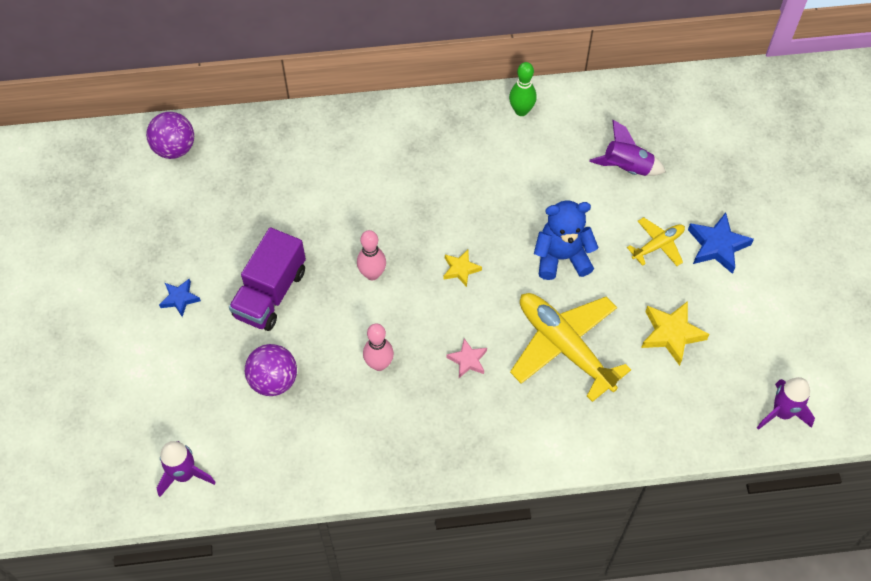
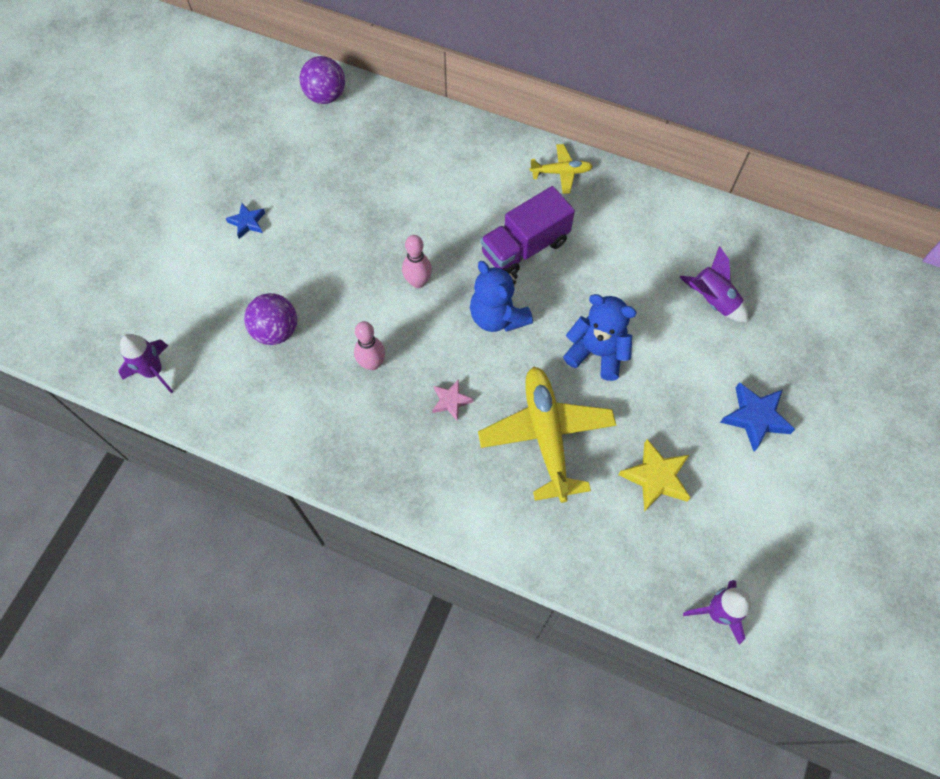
camera: 30 degrees right, 5 degrees up
purple truck [229,227,306,331] -> purple truck moved to [481,186,575,275]
yellow star [443,250,482,287] -> blue teddy bear [470,261,533,332]
green bowling pin [509,62,537,116] -> none
yellow plane [627,217,685,266] -> yellow plane moved to [530,144,593,194]

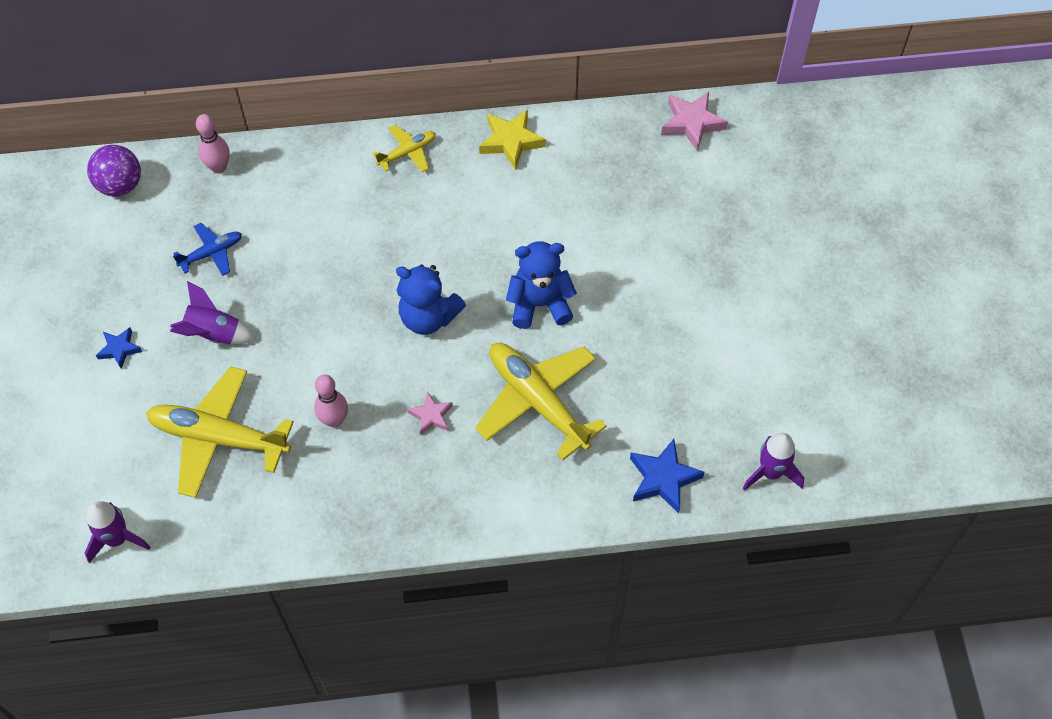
camera: 30 degrees left, 5 degrees down
purple ball [244,293,297,345] -> yellow plane [146,366,294,498]
pink bowling pin [402,235,432,288] -> pink bowling pin moved to [196,114,230,173]
purple truck [481,186,575,275] -> none
yellow star [619,439,691,512] -> yellow star moved to [479,109,546,170]
purple rocket [679,246,748,322] -> purple rocket moved to [170,281,256,344]
blue star [720,382,795,451] -> blue star moved to [630,439,705,514]
none -> blue plane [173,223,242,276]
none -> pink star [661,92,728,151]

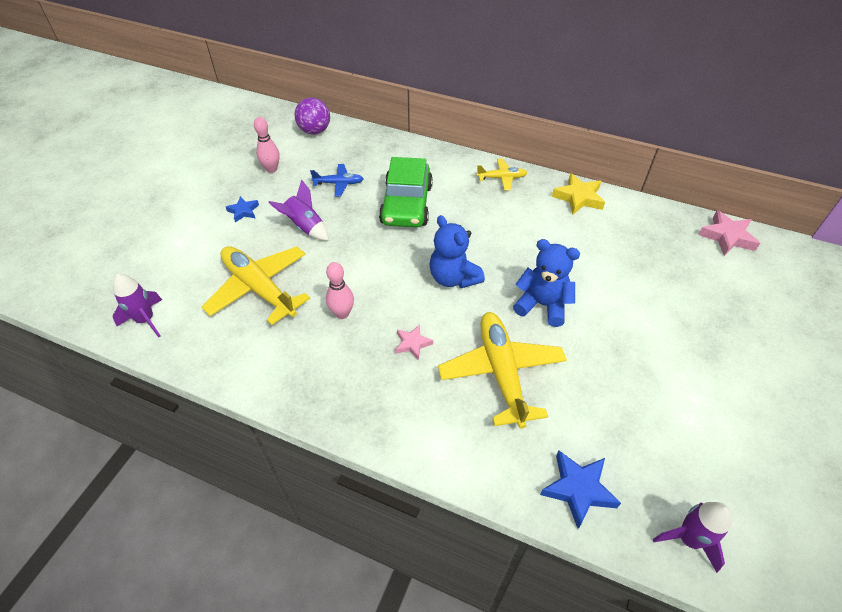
camera: 30 degrees right, 10 degrees down
pink bowling pin [196,114,230,173] -> pink bowling pin moved to [254,117,280,173]
none -> green car [379,157,433,227]

